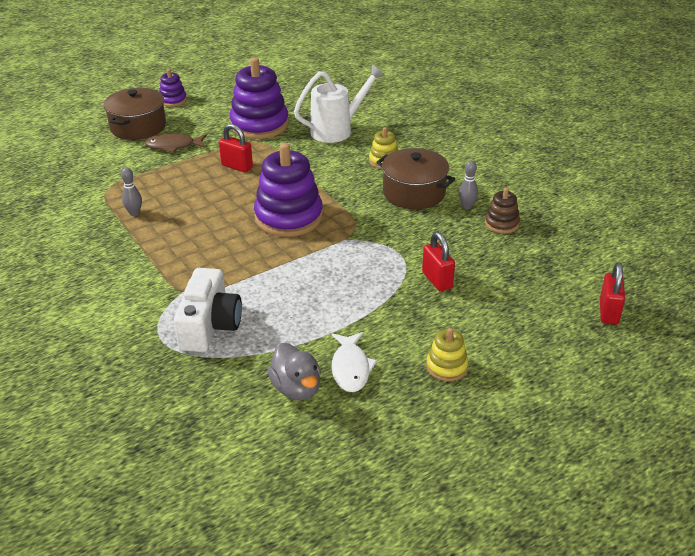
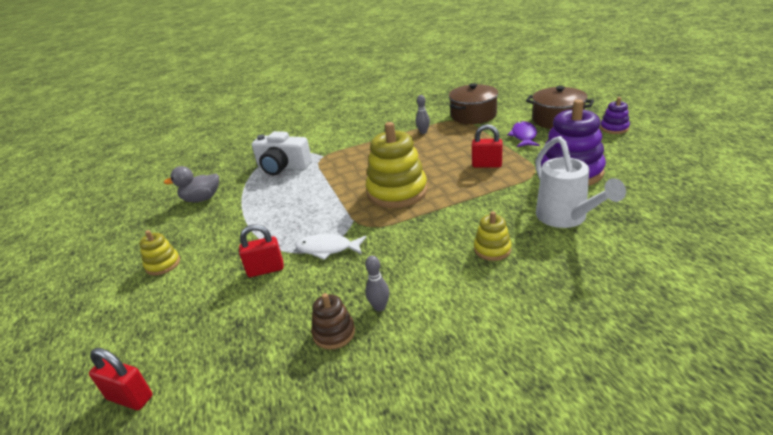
camera: 105 degrees right, 5 degrees down
brown fish [145,134,207,153] -> purple fish [507,121,540,147]
red padlock [219,124,253,172] -> red padlock turned 60 degrees clockwise [472,124,503,168]
purple stacking toy [254,143,323,237] -> yellow stacking toy [366,122,427,208]
white fish [332,332,377,392] -> white fish moved to [296,234,367,260]
brown pot [376,148,455,209] -> brown pot moved to [449,83,498,124]

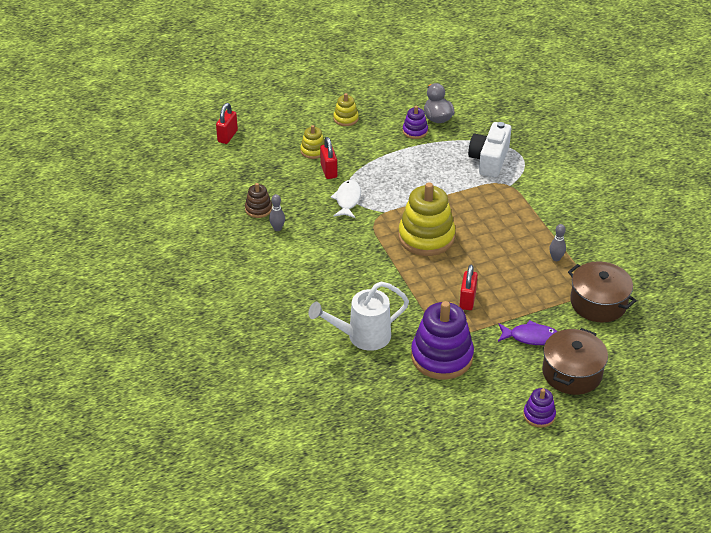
camera: 85 degrees right, 10 degrees up
yellow stacking toy [474,211,512,261] -> yellow stacking toy moved to [300,125,325,159]
none -> purple stacking toy [403,106,428,139]

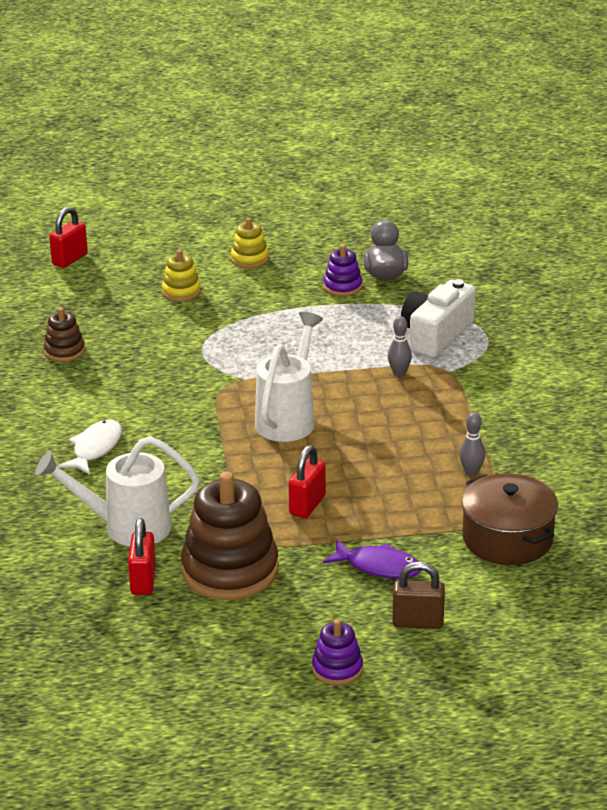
camera: 15 degrees right, 10 degrees down
grey bowling pin [269,194,285,231] -> grey bowling pin moved to [388,316,412,377]
red padlock [320,137,337,179] -> red padlock moved to [128,518,156,595]
white fish [330,180,361,218] -> white fish moved to [58,420,122,475]
yellow stacking toy [398,182,455,256] -> white watering can [255,312,323,442]
purple stacking toy [411,301,474,380] -> brown stacking toy [181,472,278,600]
brown pot [542,328,608,395] -> brown padlock [392,562,445,629]

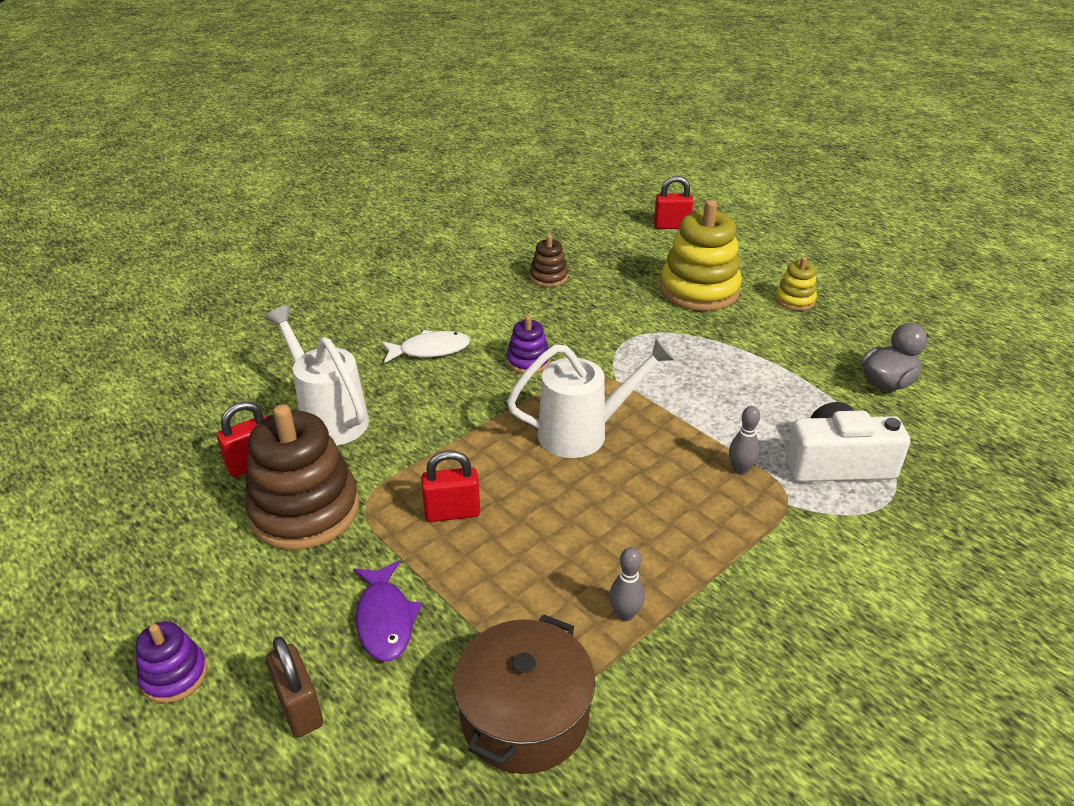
camera: 55 degrees right, 5 degrees up
yellow stacking toy [162,250,201,302] -> yellow stacking toy [660,200,742,311], size x2.03
purple stacking toy [324,244,362,296] -> purple stacking toy moved to [507,316,550,374]

